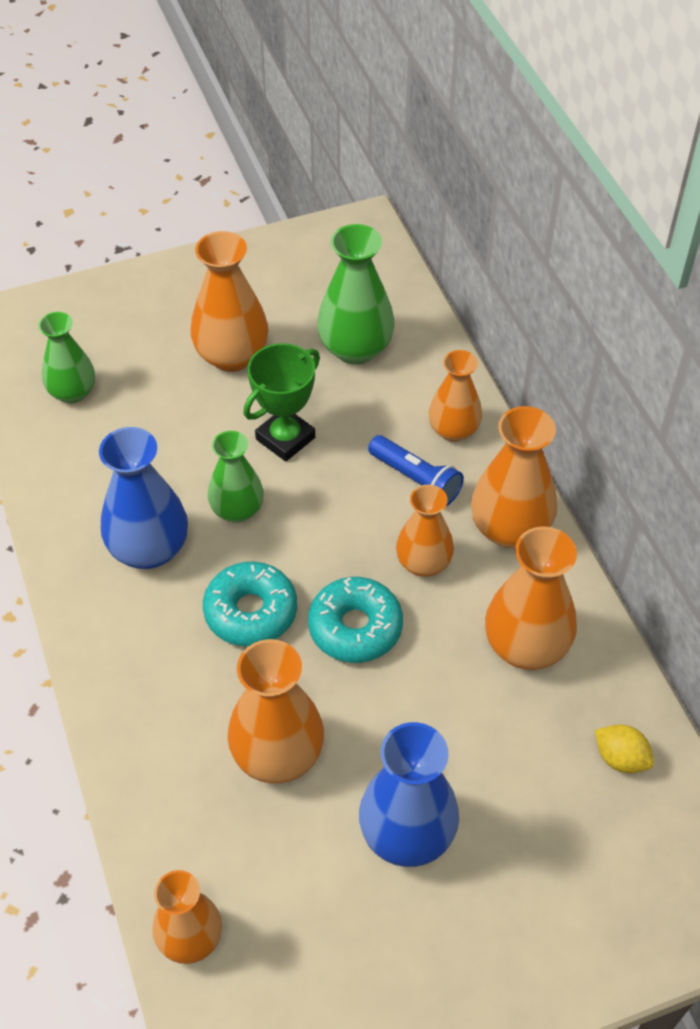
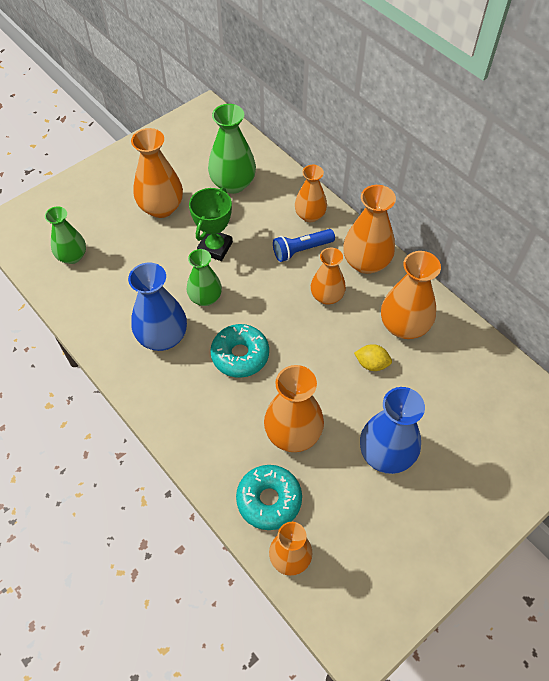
camera: 20 degrees left, 5 degrees up
turquoise donut [308,577,403,663] -> turquoise donut moved to [236,465,302,530]
blue flashlight [368,435,464,506] -> blue flashlight turned 135 degrees clockwise [273,229,335,262]
yellow lemon [595,724,654,773] -> yellow lemon moved to [354,344,392,371]

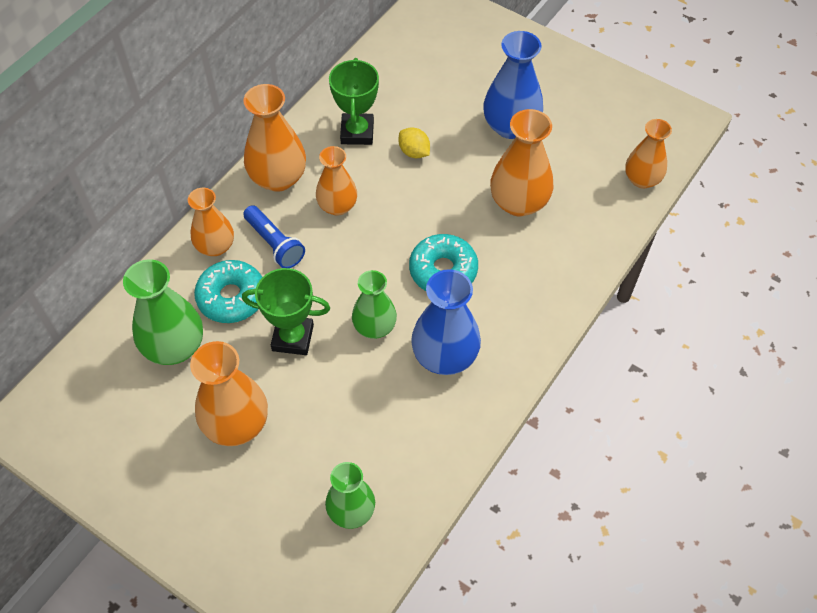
camera: 105 degrees left, 0 degrees up
turquoise donut [236,465,302,530] -> turquoise donut moved to [194,260,262,323]
yellow lemon [354,344,392,371] -> yellow lemon turned 45 degrees counterclockwise [399,128,430,158]
orange vase [381,251,441,339] -> green trophy [329,58,379,145]

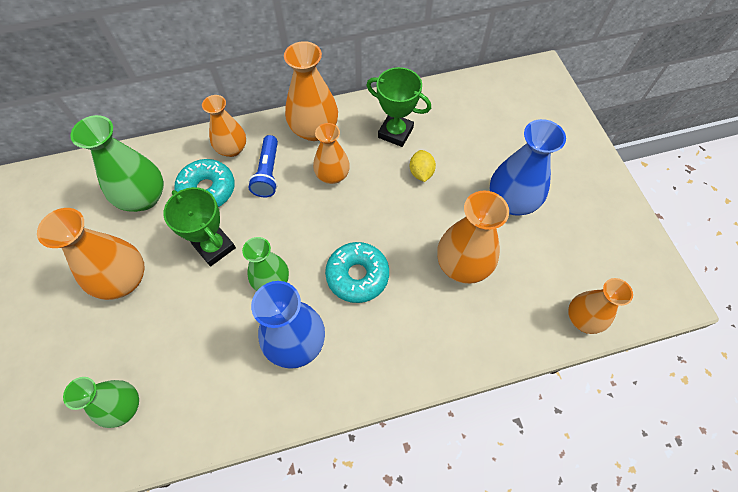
camera: 40 degrees right, 5 degrees up
green trophy [329,58,379,145] -> green trophy turned 75 degrees clockwise [367,67,431,147]

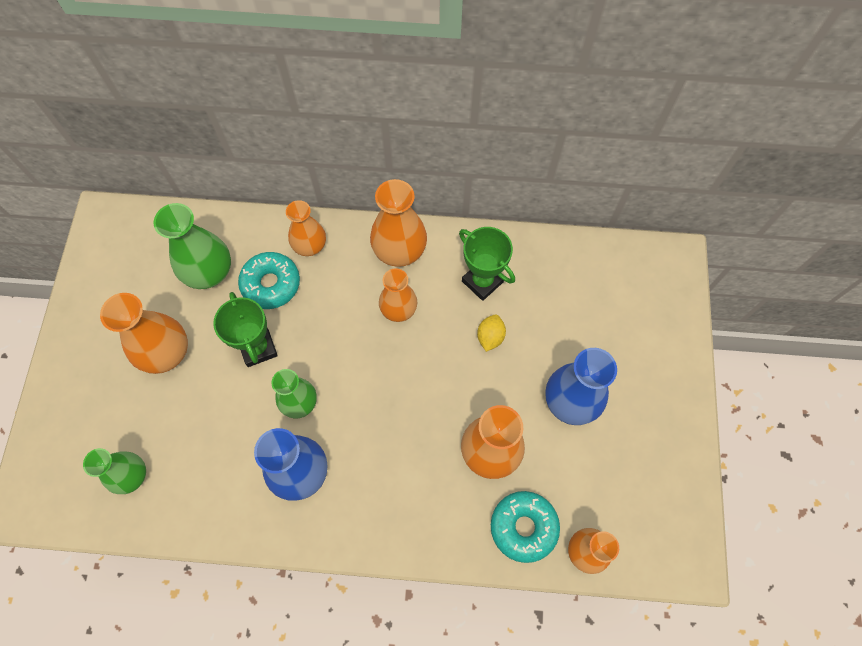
camera: 20 degrees right, 5 degrees up
blue flashlight [248,135,278,197] -> none
turquoise donut [325,242,389,303] -> turquoise donut moved to [491,491,560,563]

